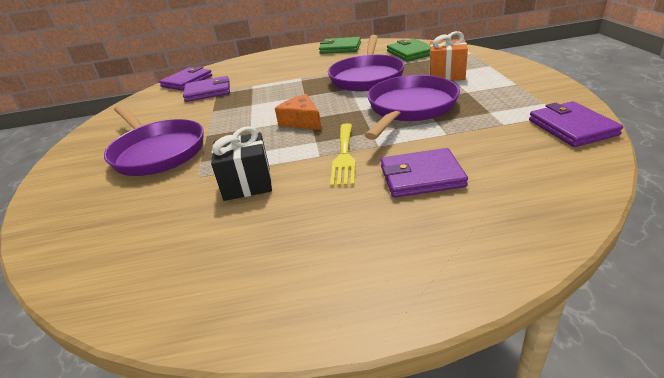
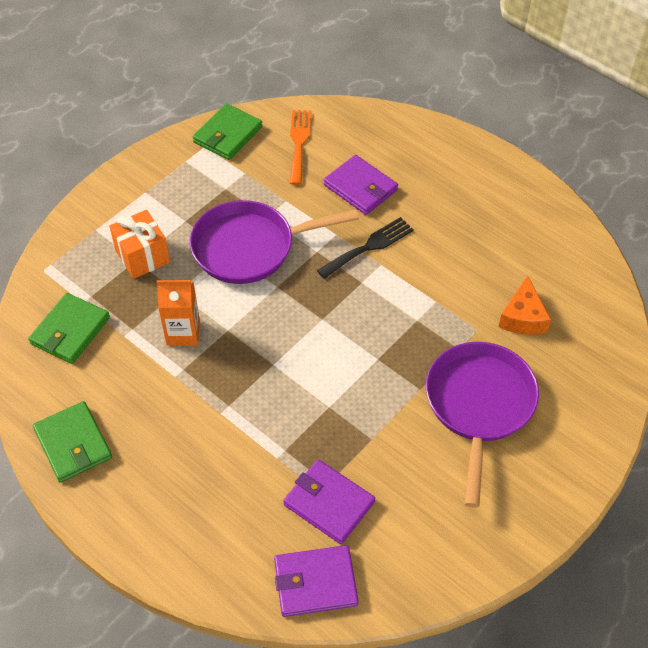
camera: 135 degrees left, 20 degrees up
black gift [211,126,272,201] -> none
orange cheese [275,94,322,130] -> orange cheese moved to [499,276,551,335]
purple pan [328,35,405,92] -> orange carton [157,280,200,346]
yellow fork [330,123,355,187] -> black fork [317,217,414,279]
purple wallet [529,101,623,147] -> green wallet [193,104,262,160]
none -> orange fork [289,110,312,185]

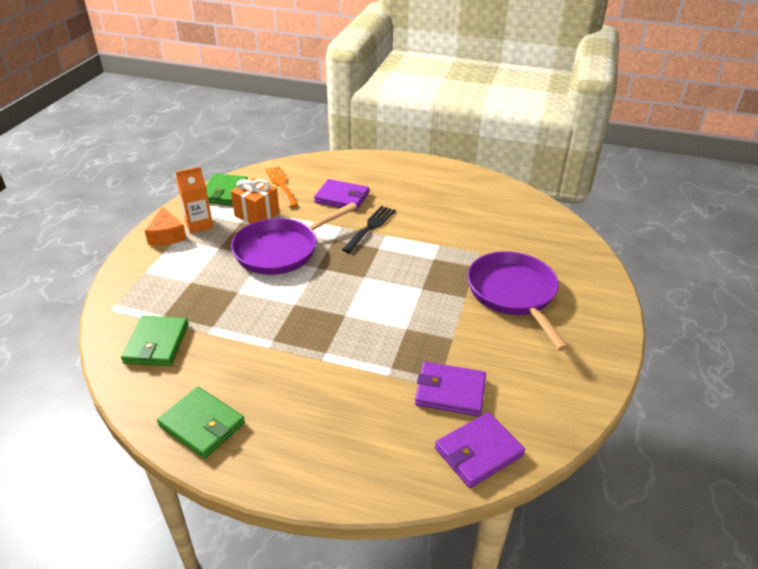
camera: 25 degrees left, 15 degrees down
orange gift [109,210,170,279] -> orange gift moved to [231,178,279,223]
orange carton [157,280,200,346] -> orange carton moved to [176,167,213,233]
orange cheese [499,276,551,335] -> orange cheese moved to [145,206,187,246]

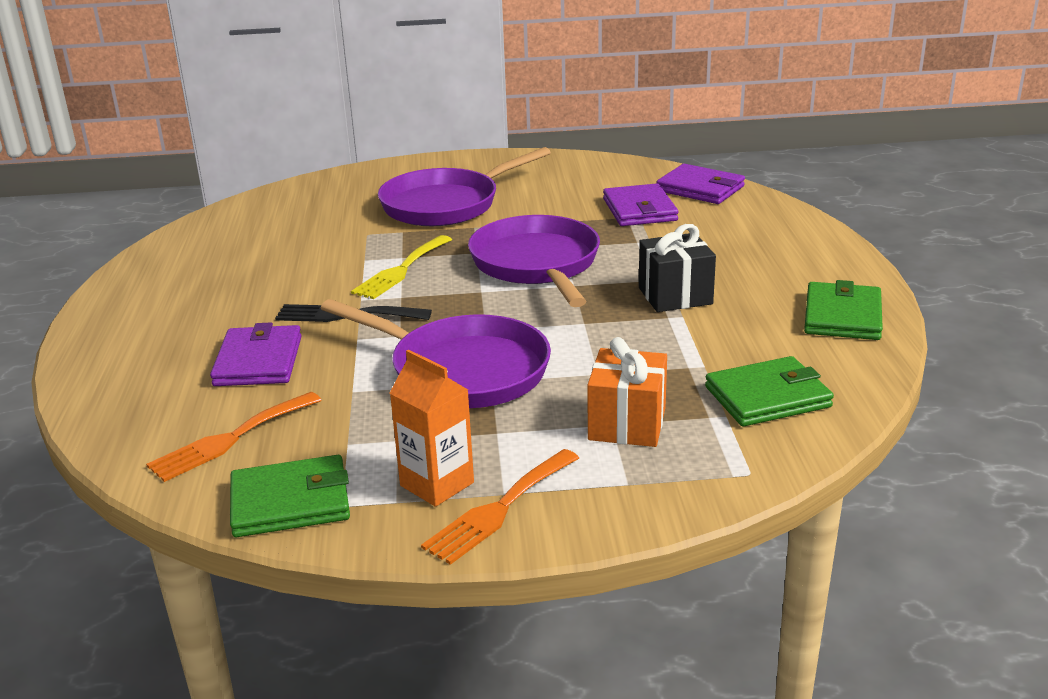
camera: 110 degrees left, 10 degrees down
orange cheese [145,206,187,246] -> orange fork [421,449,579,565]
orange gift [231,178,279,223] -> orange gift moved to [587,337,667,447]
none -> yellow fork [351,235,452,299]
none -> purple pan [468,215,600,307]
none -> black gift [639,224,716,312]

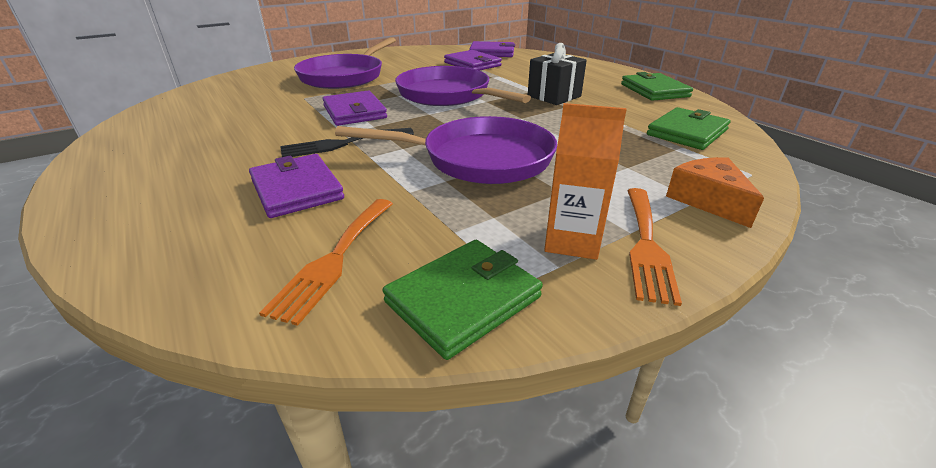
camera: 30 degrees left, 5 degrees up
yellow fork [351,235,452,299] -> purple wallet [322,91,387,126]
orange gift [587,337,667,447] -> none
none -> orange cheese [666,157,764,228]

